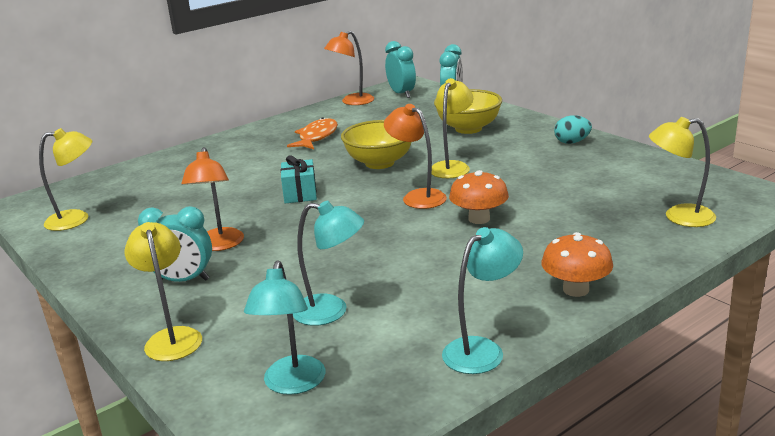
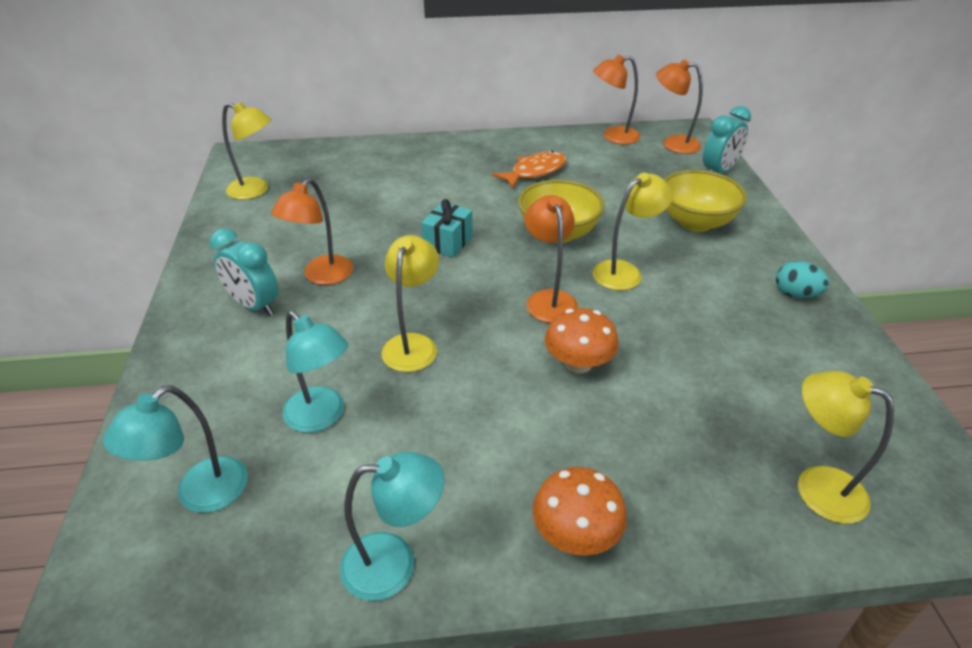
camera: 30 degrees right, 15 degrees up
yellow lamp [124,222,202,361] -> yellow lamp moved to [381,235,439,372]
turquoise clock [385,41,416,98] -> orange lamp [656,60,703,154]

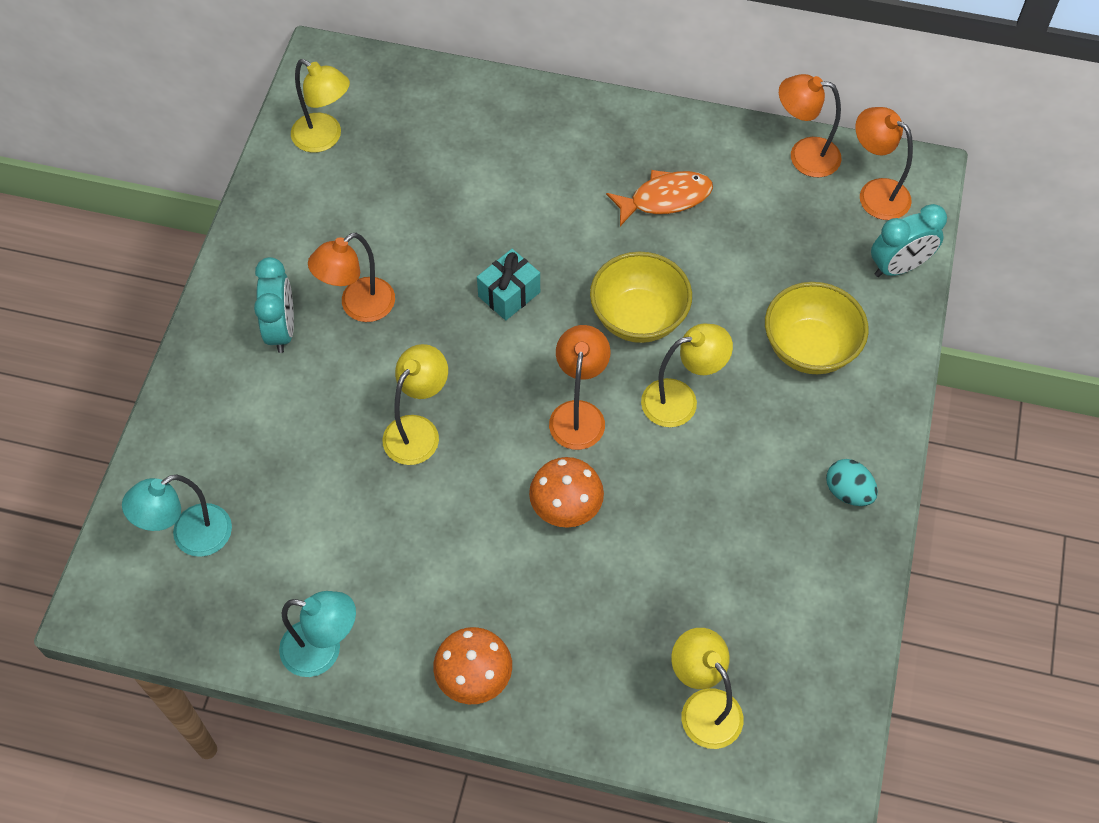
camera: 20 degrees right, 20 degrees up
turquoise clock [210,228,278,316] -> turquoise clock turned 150 degrees counterclockwise [254,257,294,353]
turquoise lamp [283,311,348,433] -> none

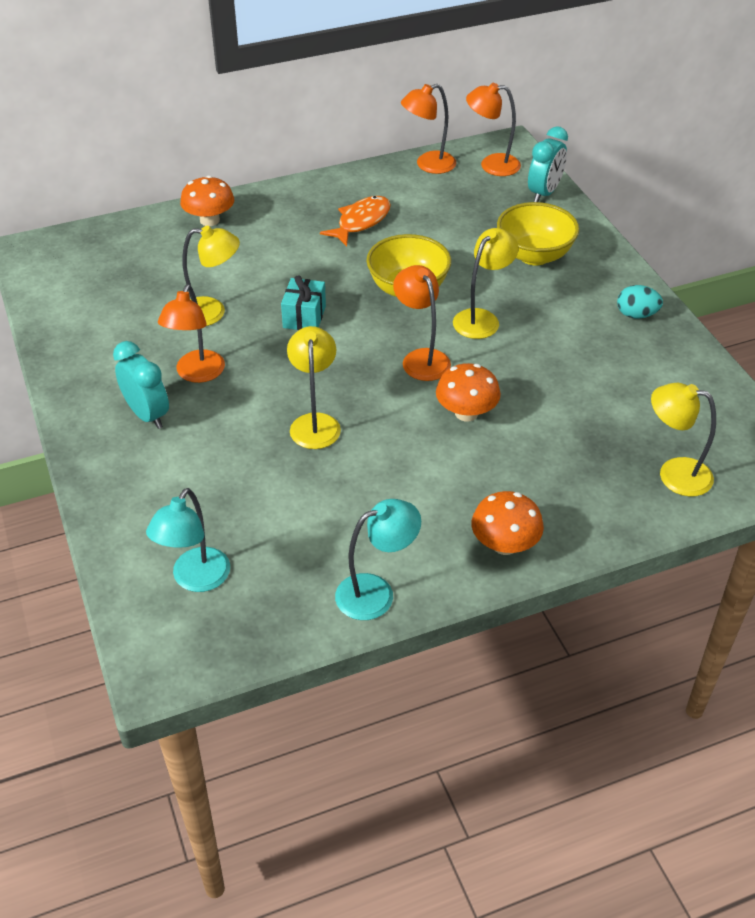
camera: 35 degrees left, 15 degrees down
yellow lamp [291,59,350,153] -> yellow lamp moved to [182,226,240,326]
none -> orange mushroom [180,176,234,226]

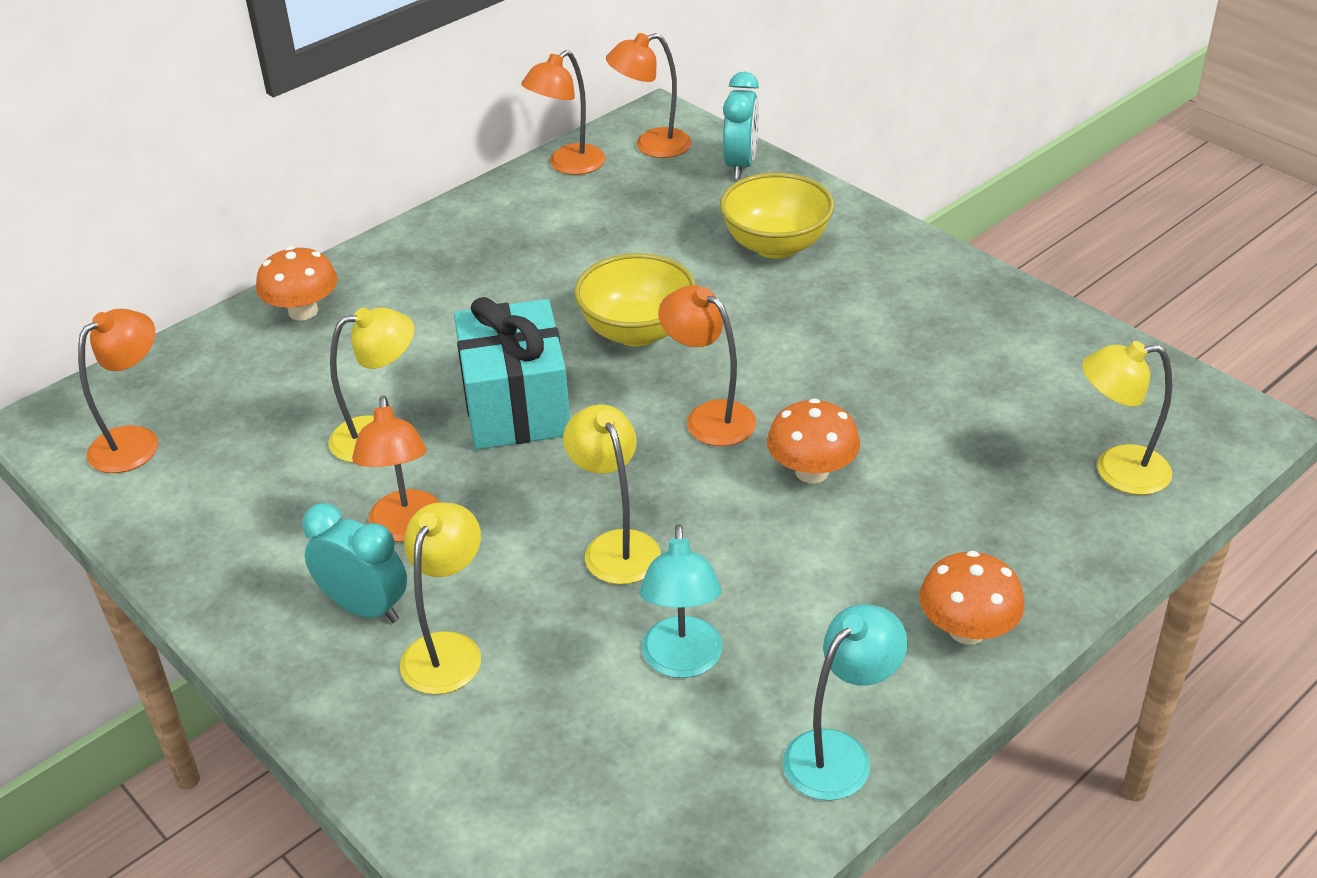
camera: 20 degrees left, 5 degrees down
turquoise lamp [146,488,230,592] -> turquoise lamp moved to [640,524,723,678]
turquoise gift [281,275,326,330] -> turquoise gift [454,297,570,449], size x1.85
orange fish [320,196,391,246] -> none
yellow lamp [453,228,519,339] -> yellow lamp moved to [400,502,481,695]
turquoise egg [617,285,663,319] -> none
none -> orange lamp [78,309,158,473]

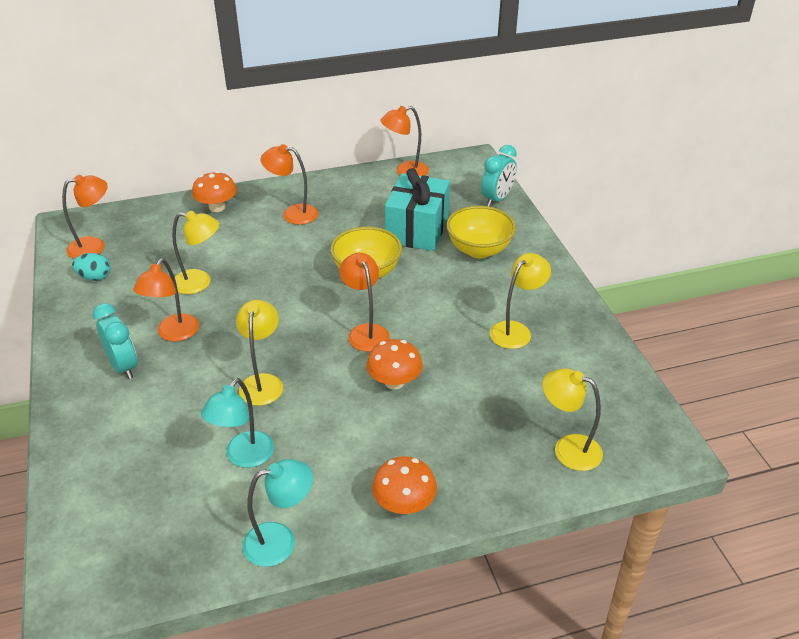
camera: 25 degrees right, 0 degrees up
yellow lamp [400,502,481,695] -> yellow lamp moved to [490,253,551,349]
turquoise gift [454,297,570,449] -> turquoise gift moved to [385,168,450,251]
orange lamp [606,33,692,158] -> orange lamp moved to [261,144,318,225]
none -> turquoise egg [72,253,110,281]

